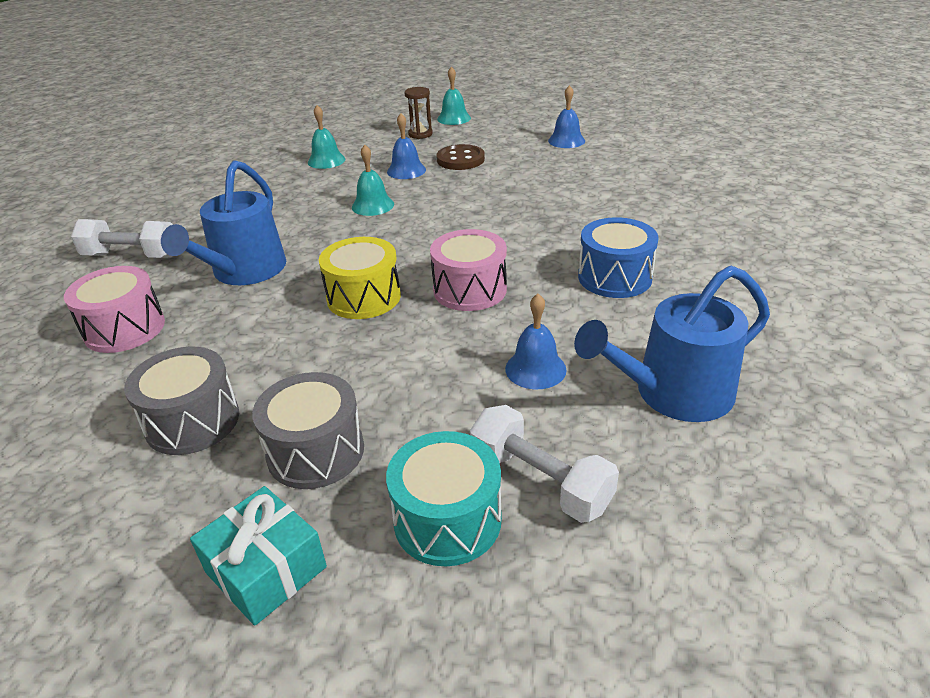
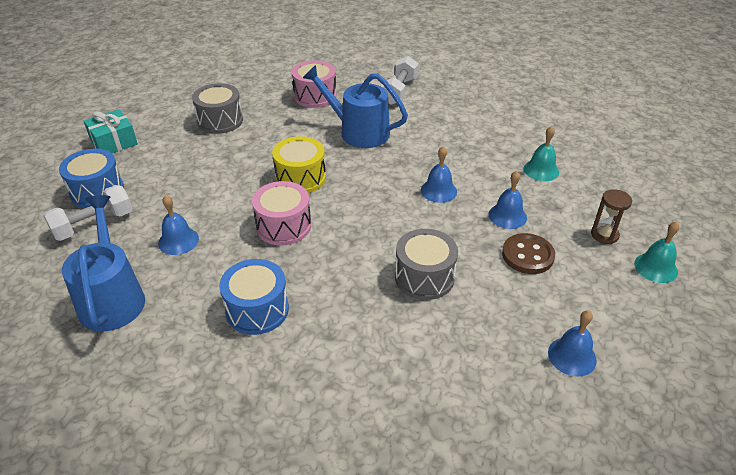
camera: 100 degrees right, 5 degrees up
grey drum [252,372,364,489] -> grey drum moved to [395,229,458,300]
turquoise bell [352,145,394,216] -> blue bell [421,146,457,203]
turquoise drum [386,431,502,566] -> blue drum [59,149,124,208]

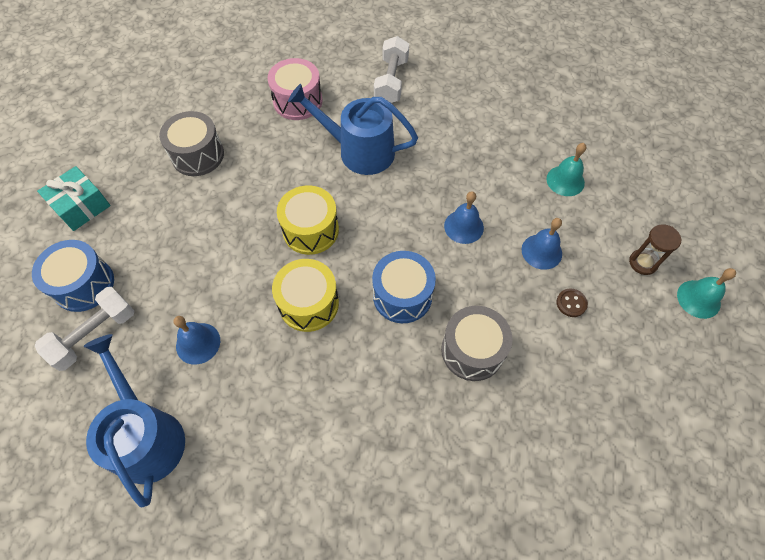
camera: 10 degrees left, 20 degrees up
blue drum [219,259,289,335] -> blue drum moved to [372,251,436,323]
pink drum [252,181,311,245] -> yellow drum [272,259,339,332]
brown button [502,233,555,274] -> brown button [556,289,588,317], size x0.56
blue bell [548,310,597,377] -> none

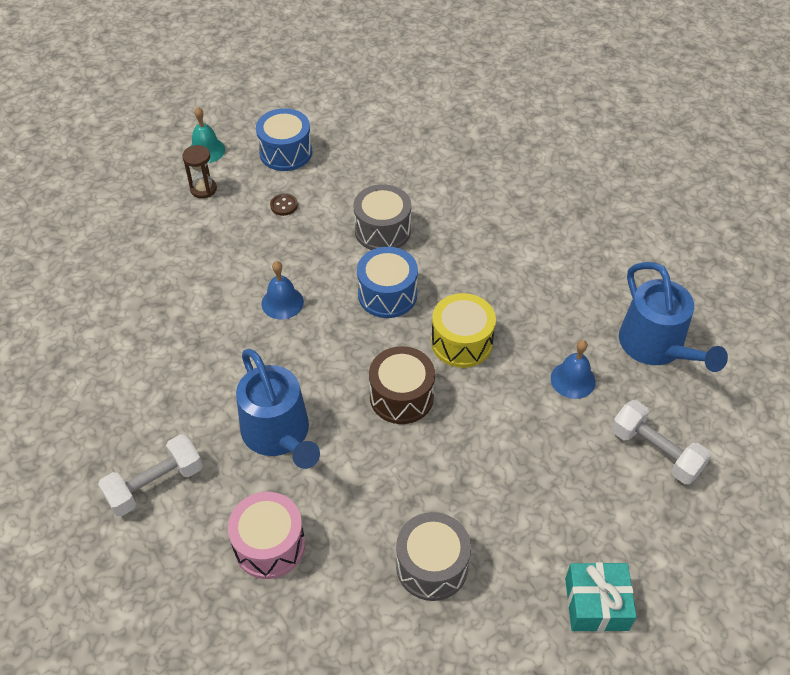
camera: 135 degrees left, 10 degrees down
blue drum [32,240,114,312] -> blue drum moved to [256,108,312,171]
white dumbbell [35,287,134,371] -> white dumbbell turned 45 degrees clockwise [611,400,711,484]
blue watering can [83,334,185,508] -> blue watering can turned 45 degrees counterclockwise [619,262,728,372]
yellow drum [277,185,339,255] -> brown drum [369,346,435,424]
blue bell [521,218,562,270] -> none
turquoise bell [547,143,586,196] -> none

